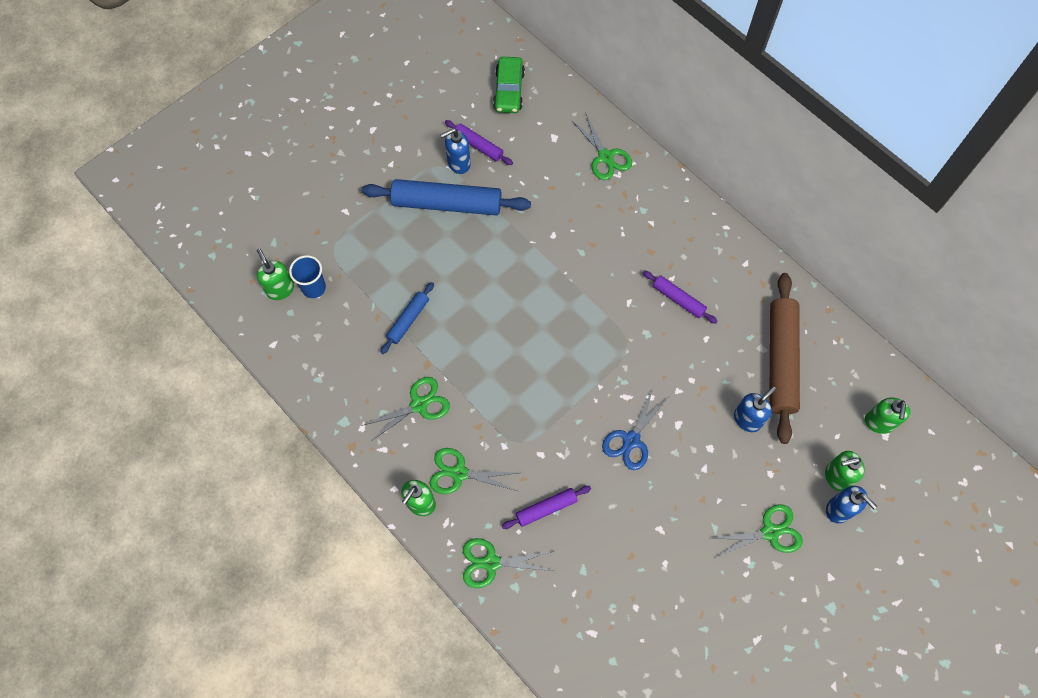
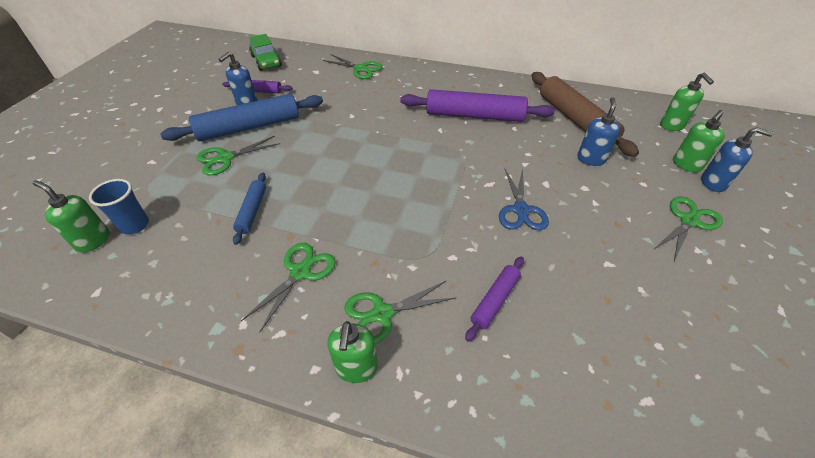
camera: 30 degrees left, 20 degrees down
green scissors [463,538,554,588] -> green scissors moved to [196,136,280,176]
purple rolling pin [643,271,718,324] -> purple rolling pin [400,89,555,122], size x1.96

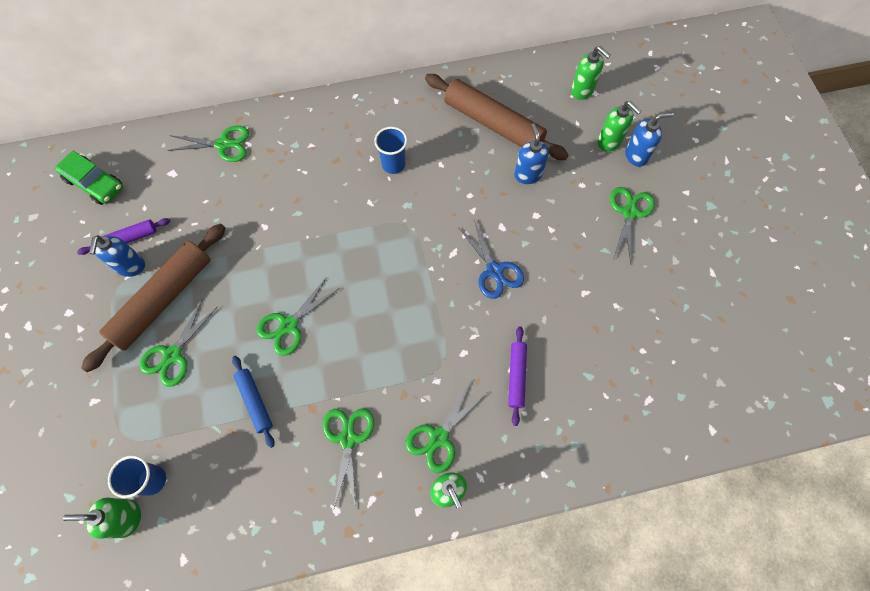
camera: 30 degrees left, 20 degrees up
blue rolling pin [160,94,323,141] -> brown rolling pin [81,223,225,372]
purple rolling pin [400,89,555,122] -> blue cup [374,127,407,174]
green soap dispenser [673,110,725,172] -> green soap dispenser turned 60 degrees counterclockwise [597,101,641,152]
none -> green scissors [256,277,340,356]

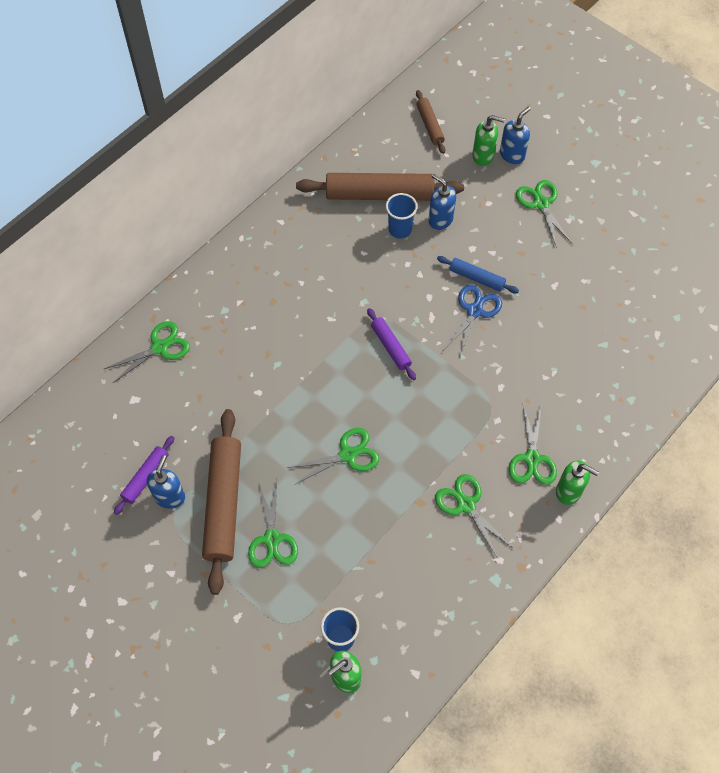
camera: 35 degrees left, 5 degrees down
green car [55,151,123,205] -> none
blue soap dispenser [89,235,145,277] -> blue soap dispenser turned 135 degrees counterclockwise [147,455,185,509]
blue rolling pin [232,356,275,448] -> blue rolling pin moved to [437,256,519,293]
green scissors [256,277,340,356] -> green scissors turned 120 degrees counterclockwise [287,428,379,485]
blue cup [374,127,407,174] -> blue cup moved to [386,193,417,239]
blue scissors [458,220,524,299] -> blue scissors turned 90 degrees counterclockwise [443,285,502,358]
purple rolling pin [508,326,527,426] -> purple rolling pin moved to [367,308,416,380]
green soap dispenser [571,46,611,100] -> brown rolling pin [416,90,445,154]

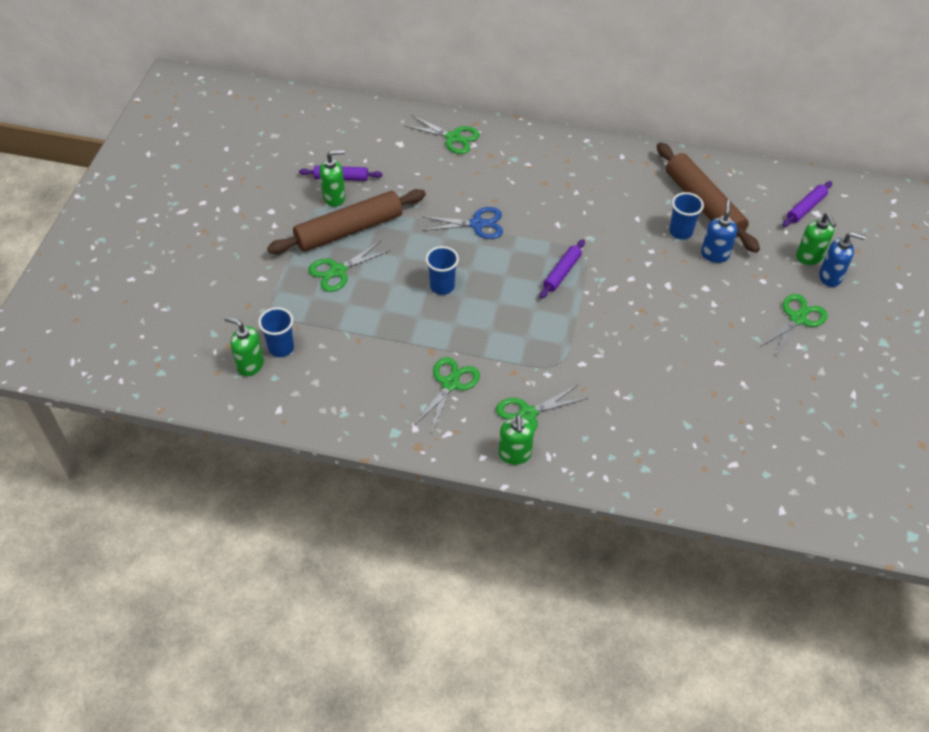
camera: 60 degrees right, 10 degrees down
blue soap dispenser [147,455,185,509] -> green soap dispenser [320,150,345,207]
green scissors [287,428,379,485] -> blue cup [426,246,459,295]
brown rolling pin [416,90,445,154] -> purple rolling pin [782,181,832,227]
blue rolling pin [437,256,519,293] -> none
blue scissors [443,285,502,358] -> blue scissors moved to [422,207,503,239]

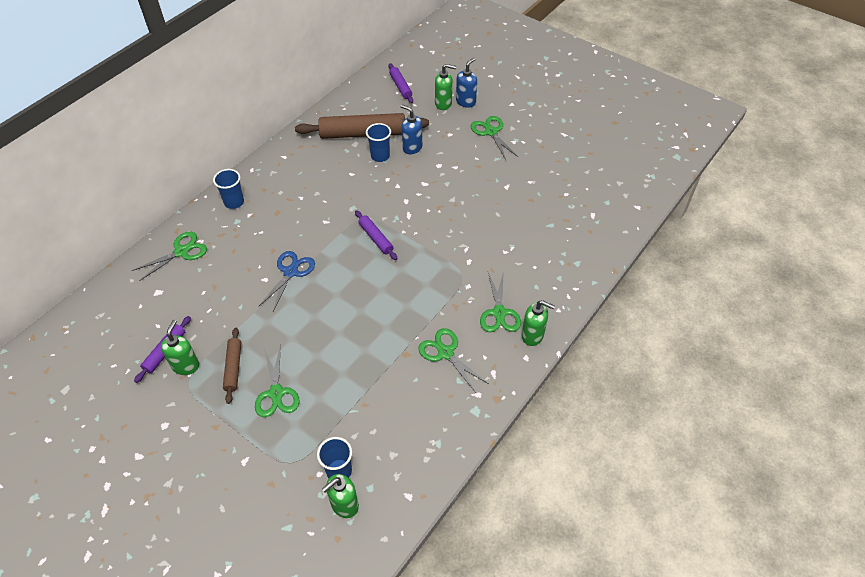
camera: 65 degrees left, 0 degrees up
brown rolling pin [267,189,426,254] -> brown rolling pin [223,328,241,404], size x0.51
blue cup [426,246,459,295] -> blue cup moved to [213,169,244,209]

